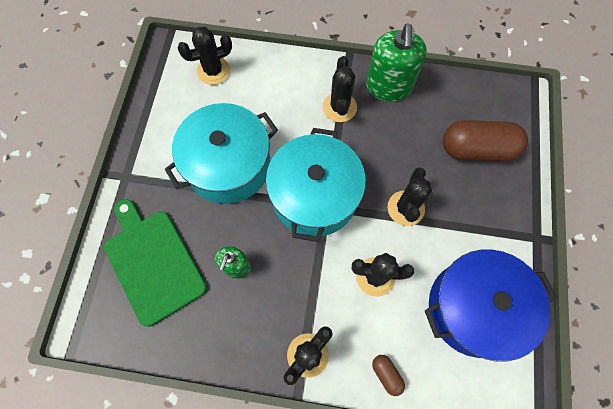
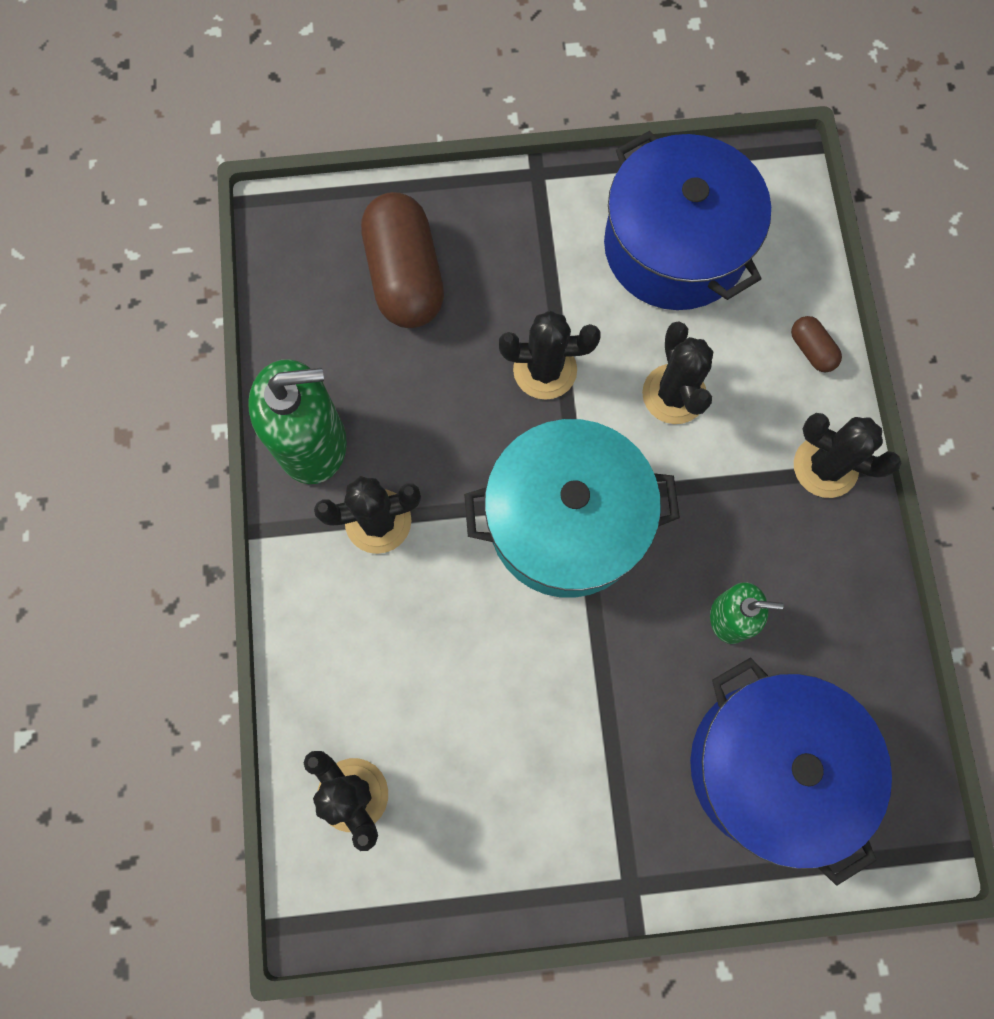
camera: 105 degrees left, 5 degrees up
green cutting board [104,199,207,327] -> blue pot [690,657,892,886]
turquoise pot [165,103,278,204] -> none
brown capsule [372,355,405,396] -> brown capsule turned 75 degrees counterclockwise [791,316,842,372]

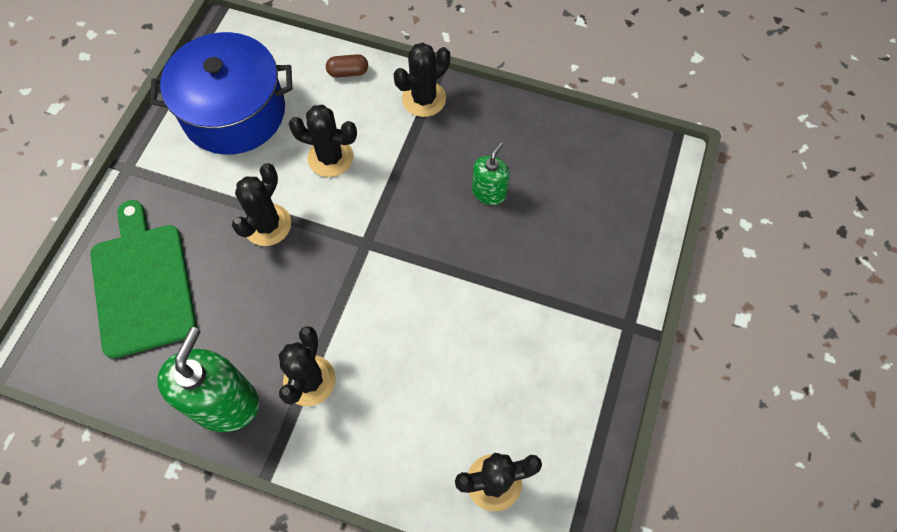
camera: 65 degrees left, 10 degrees down
brown capsule [361,192,444,328] -> green cutting board [90,200,196,359]
turquoise pot [464,419,680,598] -> none
blue pot [690,657,892,886] -> none

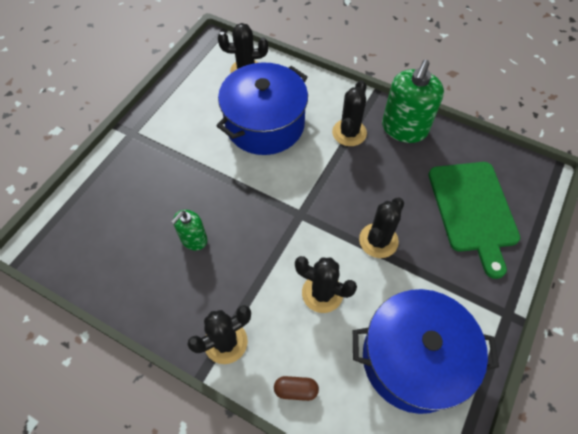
camera: 170 degrees left, 5 degrees down
none -> blue pot [217,62,308,155]

